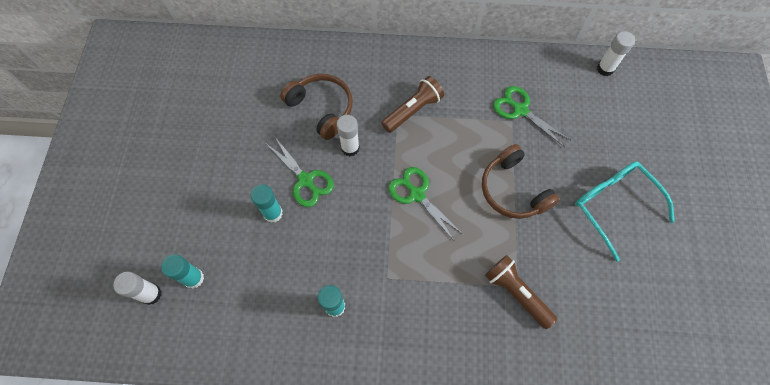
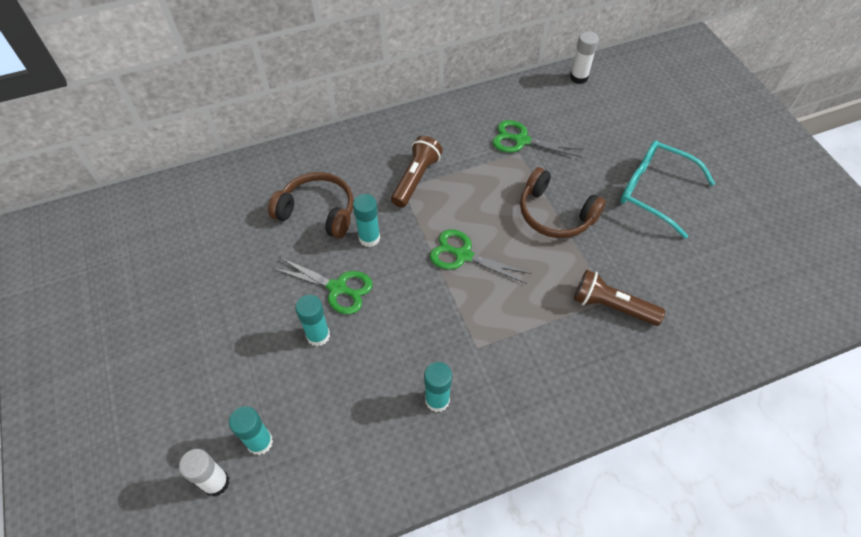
camera: 25 degrees left, 10 degrees down
white glue stick [337,115,360,156] -> turquoise glue stick [353,194,380,247]

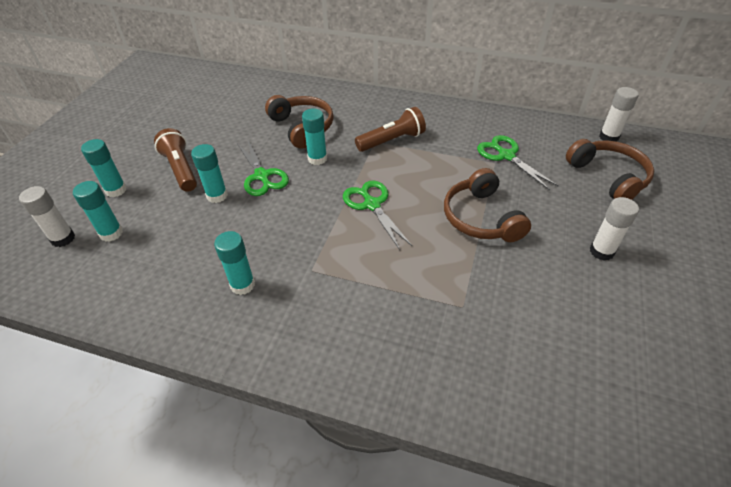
camera: 40 degrees right, 10 degrees down
brown flashlight [574,270,665,326] -> brown flashlight moved to [154,128,197,192]
turquoise glasses [620,141,715,239] -> white glue stick [590,197,639,261]
none -> turquoise glue stick [81,139,127,197]
none -> brown headphones [566,139,654,200]

